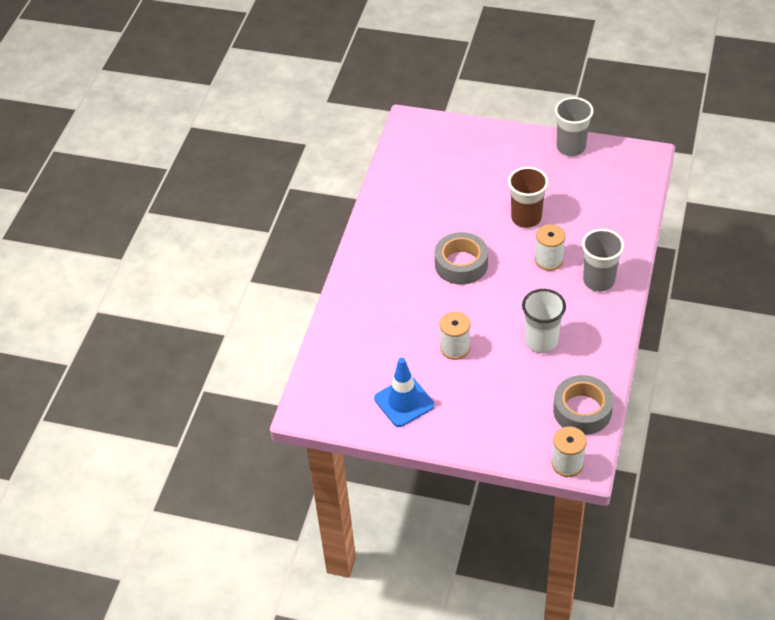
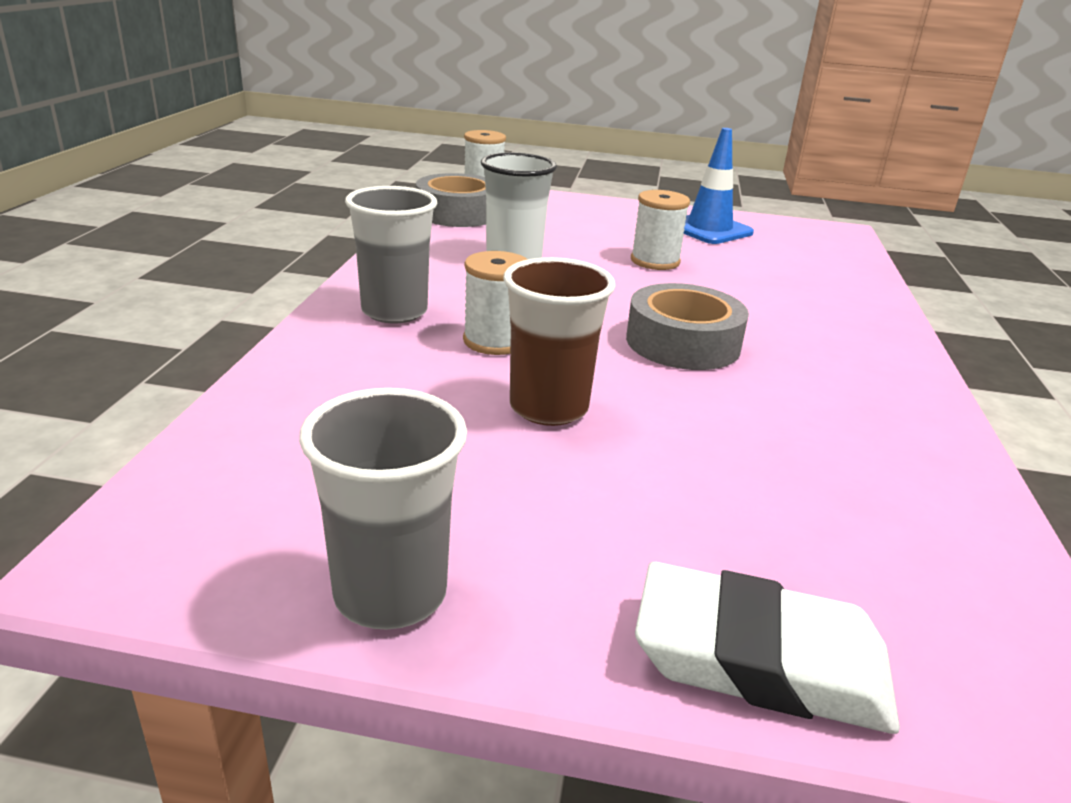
camera: 170 degrees right, 20 degrees down
none -> white eraser [635,562,900,734]

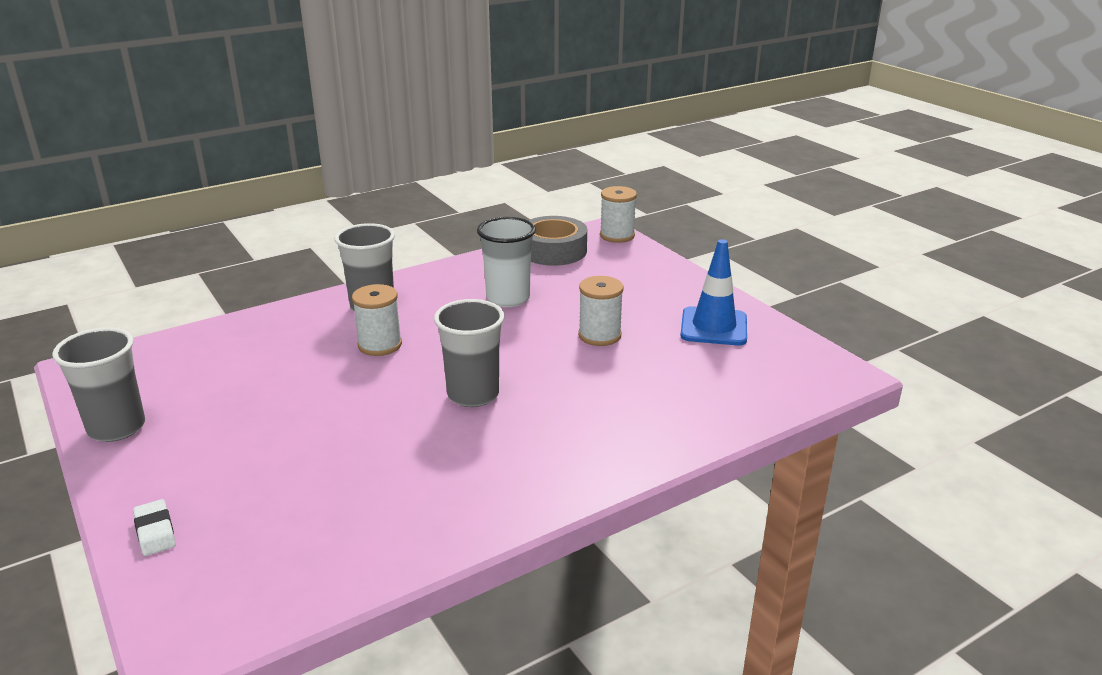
camera: 50 degrees right, 0 degrees up
brown cup [503,257,616,426] -> none
grey tape [626,283,749,370] -> grey cup [434,299,505,407]
white eraser [635,562,900,734] -> white eraser [133,499,176,556], size x0.48

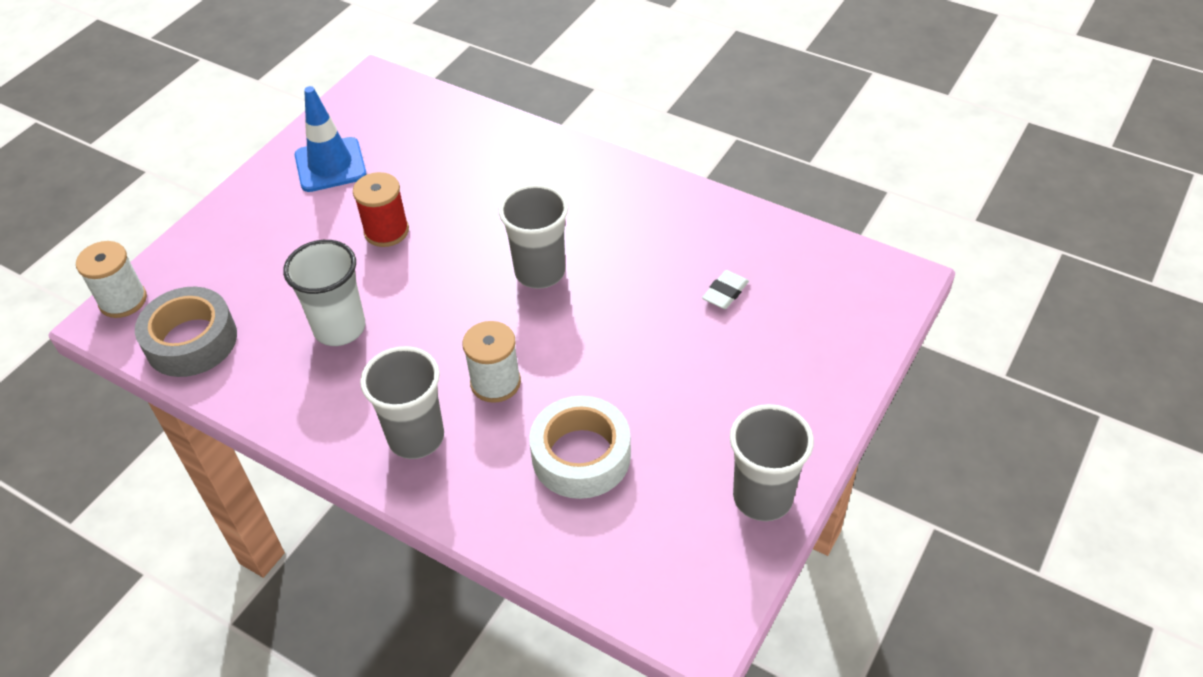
camera: 115 degrees left, 20 degrees up
white eraser [133,499,176,556] -> white eraser moved to [702,270,749,309]
white spool [578,276,624,346] -> red spool [353,172,409,247]
none -> white tape [529,396,631,499]

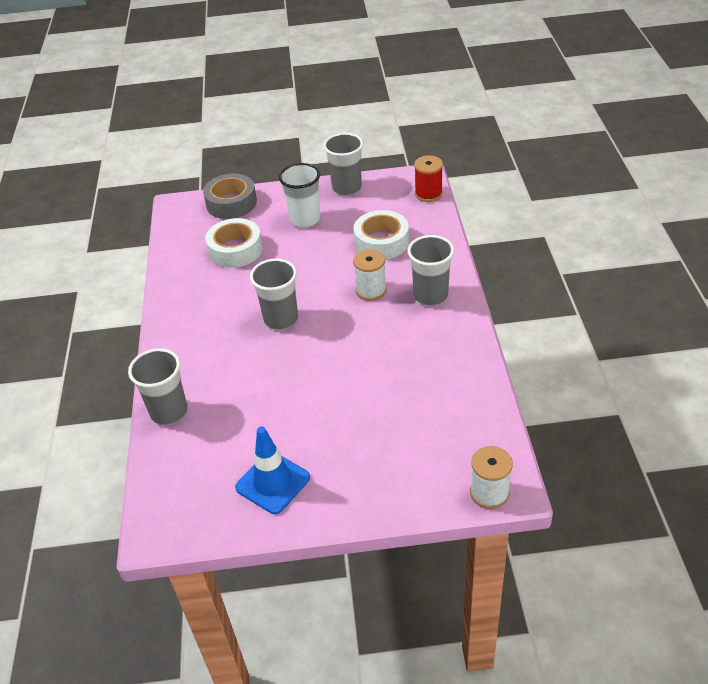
camera: 125 degrees left, 5 degrees down
grey tape [135,287,237,377] -> grey tape moved to [203,174,257,219]
white cup [283,240,365,346] -> white cup moved to [279,163,320,228]
red spool [353,172,409,247] -> red spool moved to [414,155,443,202]
white eraser [702,270,749,309] -> white tape [205,218,263,268]
none -> grey cup [128,348,188,425]

